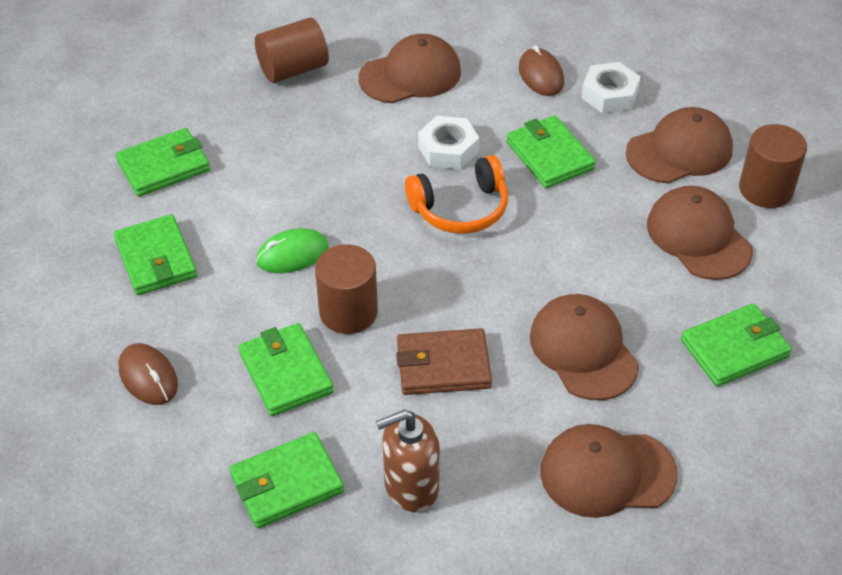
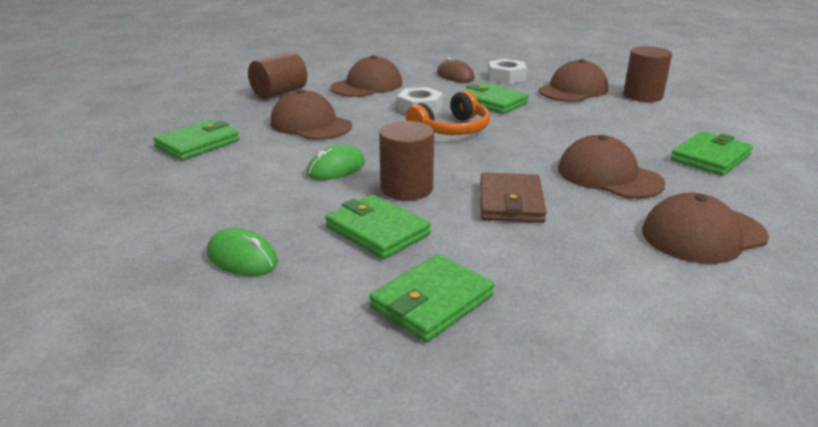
camera: 20 degrees left, 20 degrees down
green wallet [114,214,197,295] -> none
brown mouse [118,343,178,405] -> green mouse [207,228,278,276]
brown soap dispenser [376,410,440,512] -> none
brown wallet [396,328,492,395] -> brown wallet turned 60 degrees counterclockwise [480,172,547,223]
brown cap [647,186,753,280] -> brown cap moved to [271,89,352,140]

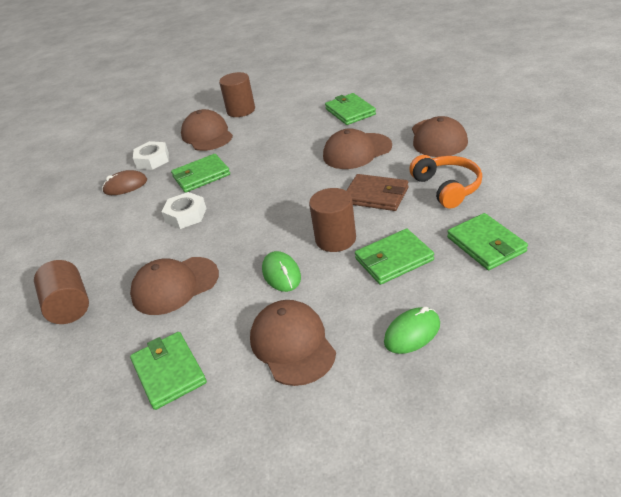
camera: 65 degrees left, 10 degrees up
brown cap [330,55,402,97] -> brown cap moved to [250,300,336,386]
orange headphones [406,90,490,135] -> orange headphones moved to [409,155,482,209]

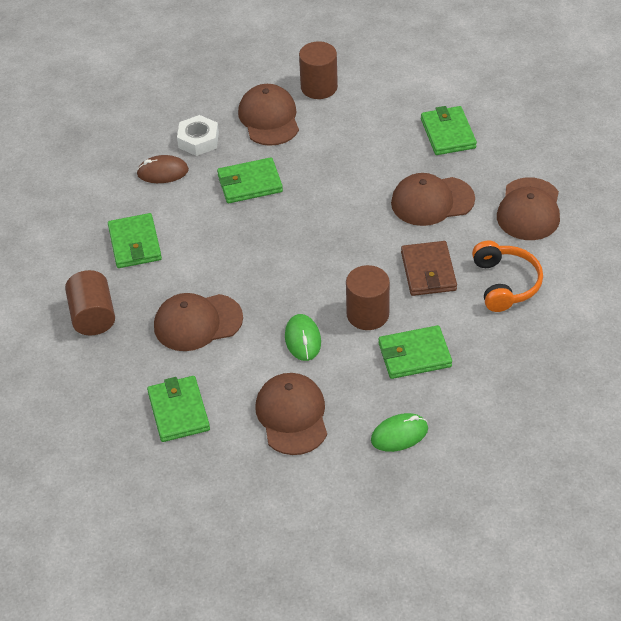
camera: 10 degrees right, 10 degrees up
white nut [162,192,207,229] -> none
brown wallet [346,174,409,211] -> brown wallet turned 45 degrees clockwise [401,241,457,296]
green wallet [447,213,528,270] -> green wallet moved to [108,213,162,268]

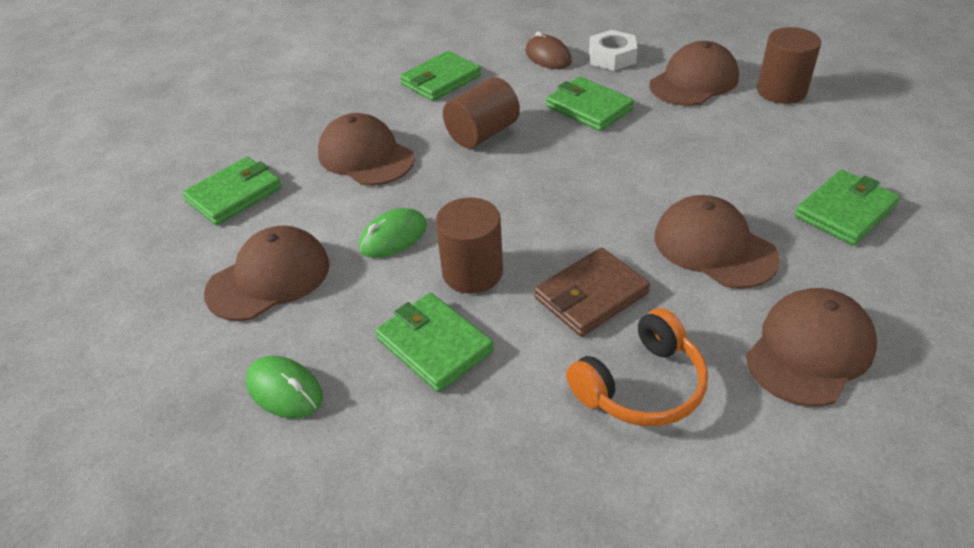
camera: 60 degrees right, 5 degrees down
brown cylinder [65,270,115,335] -> brown cylinder moved to [443,77,520,148]
brown cap [497,177,560,240] -> brown cap turned 150 degrees clockwise [746,288,877,407]

